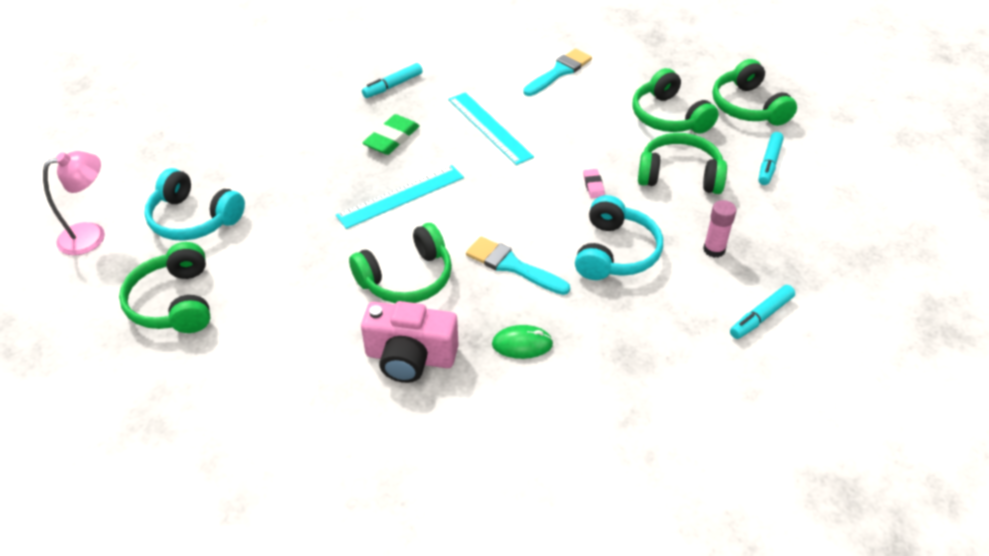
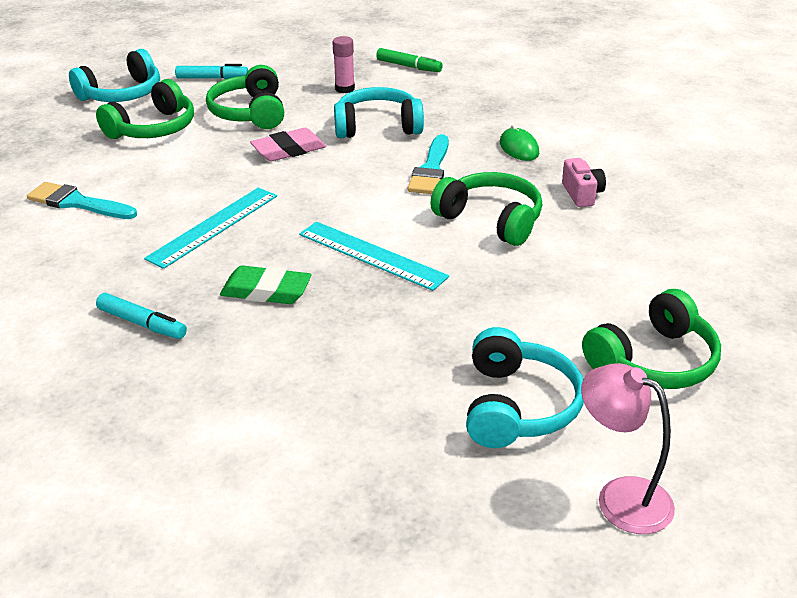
camera: 110 degrees left, 10 degrees down
pink camera [361,301,459,383] -> pink camera [562,158,606,207], size x0.57
pink eraser [583,169,605,198] -> pink eraser [250,128,326,161], size x1.84
green headphones [712,59,797,126] -> turquoise headphones [69,49,160,102]
turquoise marker [730,285,795,339] -> green marker [376,48,443,72]

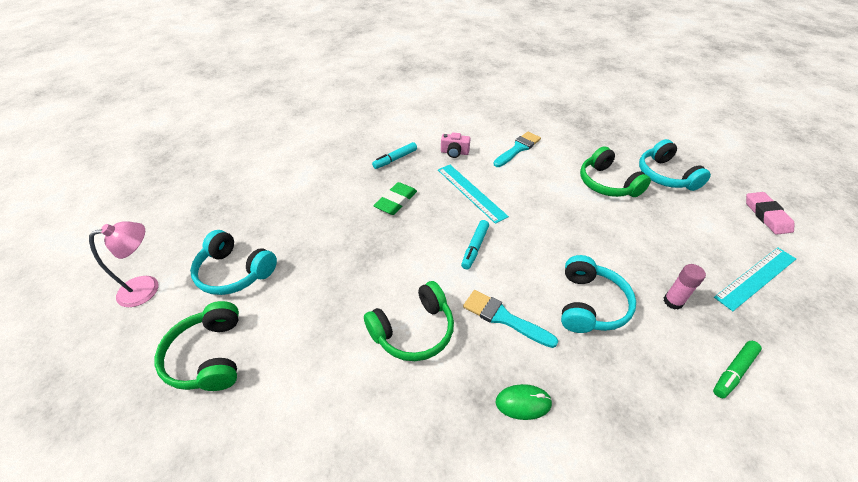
camera: 110 degrees right, 10 degrees up
turquoise marker [175,64,248,79] -> turquoise marker moved to [461,220,489,269]
green headphones [206,65,284,129] -> none
pink eraser [250,128,326,161] -> pink eraser moved to [746,192,795,235]
turquoise ruler [299,222,449,291] -> turquoise ruler moved to [714,247,796,311]
pink camera [562,158,606,207] -> pink camera moved to [441,132,471,158]

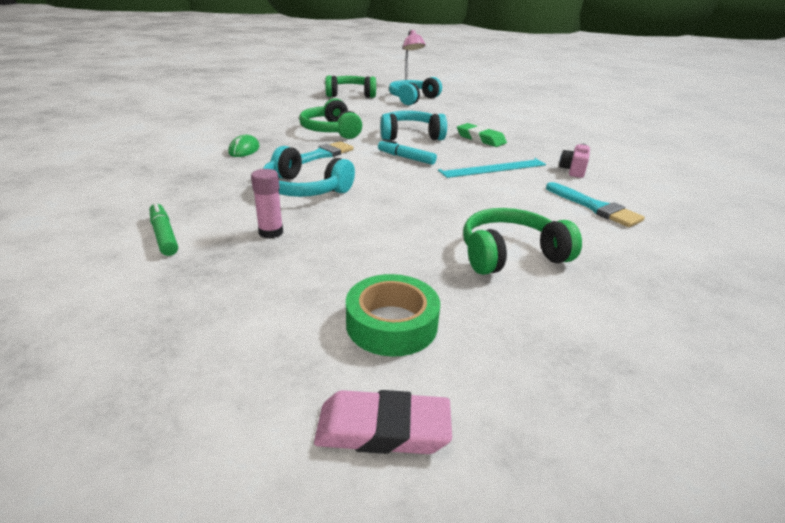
camera: 100 degrees right, 15 degrees down
turquoise marker [372,142,417,169] -> none
turquoise headphones [639,139,711,191] -> turquoise headphones moved to [381,111,447,140]
turquoise ruler [714,247,796,311] -> none
none -> green tape [346,274,440,357]

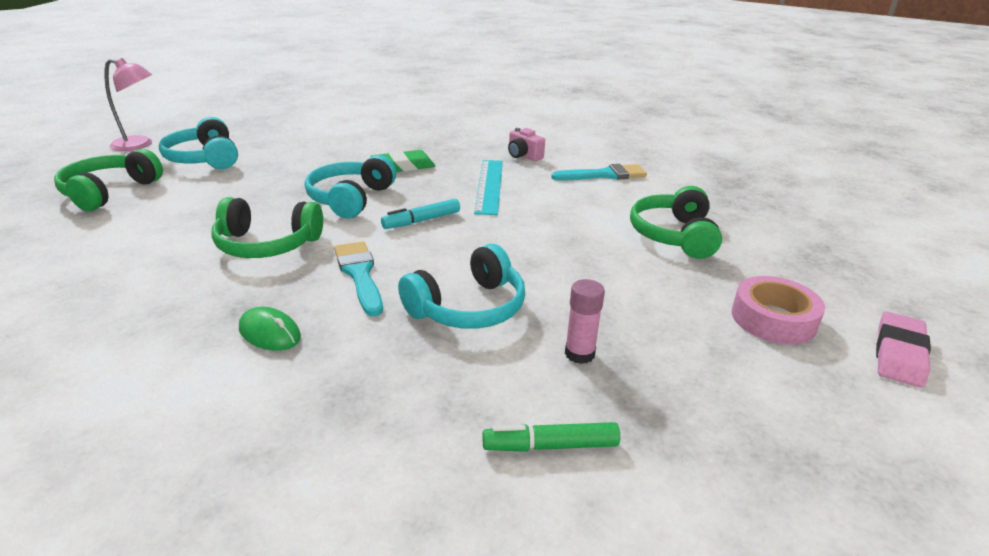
camera: 65 degrees left, 0 degrees up
green tape [346,274,440,357] -> pink tape [732,276,825,345]

